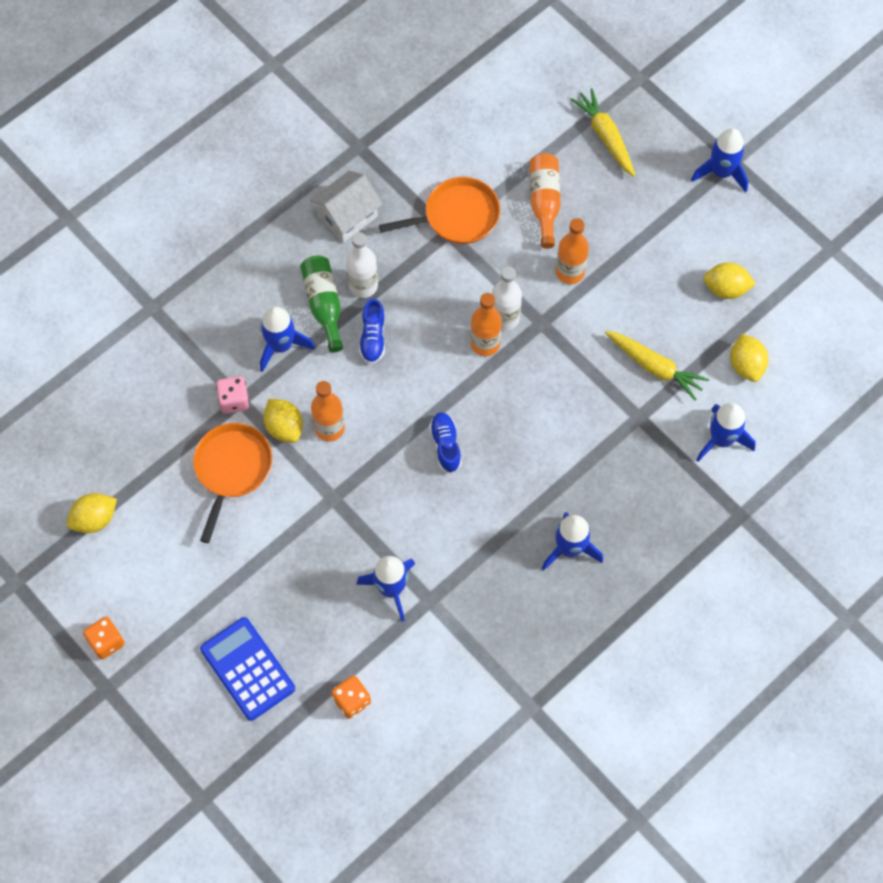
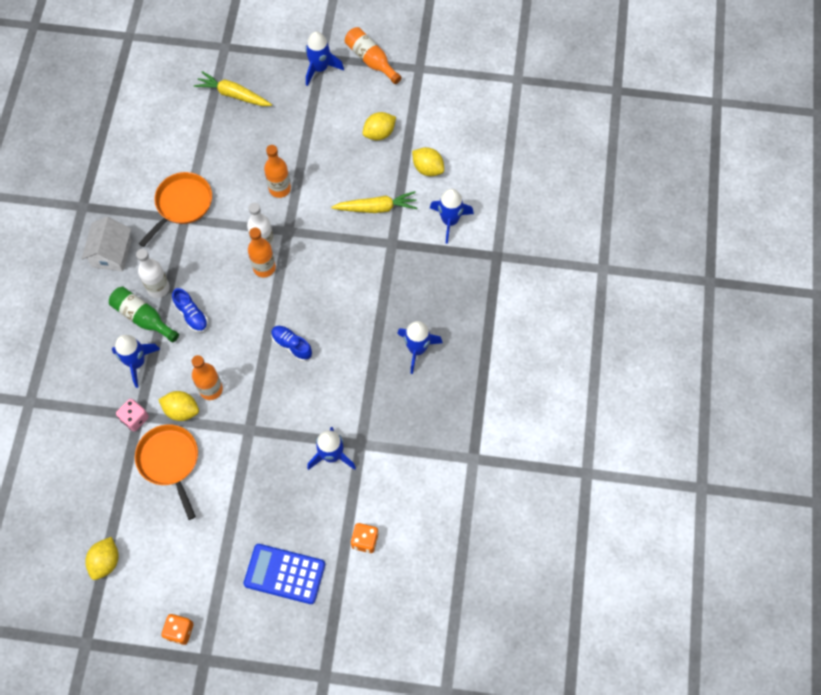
camera: 40 degrees left, 0 degrees up
orange bottle [530,153,561,249] -> orange bottle moved to [345,27,402,84]

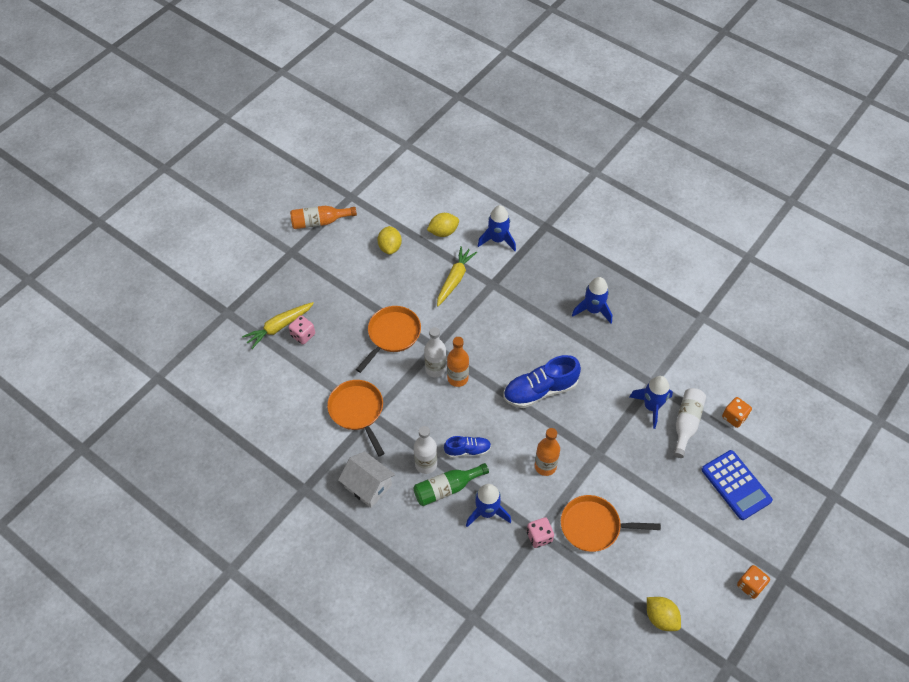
camera: 60 degrees left, 10 degrees down
yellow lemon [159,391,199,421] -> none
blue calculator [243,544,325,604] -> blue calculator turned 75 degrees counterclockwise [701,450,773,520]
orange bottle [264,145,291,198] -> orange pan [356,306,421,373]
blue shoe [271,326,313,361] -> blue shoe [503,355,581,408], size x1.76
blue rocket [305,31,344,86] -> none
none -> pink dice [288,315,315,345]
none -> white bottle [673,388,706,458]

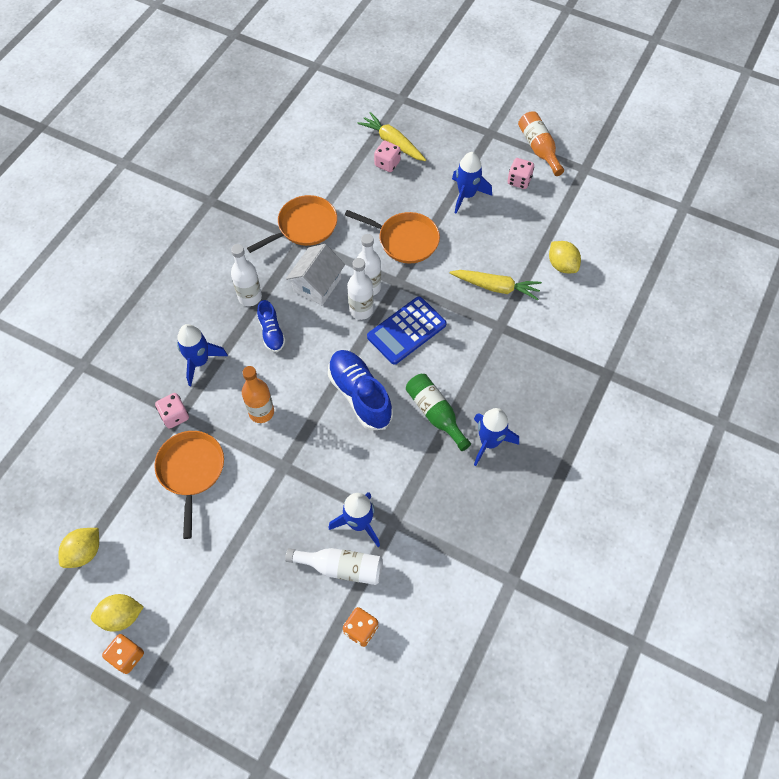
camera: 80 degrees right, 5 degrees up
white house [338,451,395,508] -> white house moved to [286,244,345,305]
yellow lemon [377,226,402,255] -> yellow lemon moved to [91,594,144,632]
green bottle [413,463,489,506] -> green bottle moved to [406,374,471,451]
orange bottle [447,337,469,387] -> white bottle [347,258,373,320]
blue rocket [478,205,516,251] -> blue rocket moved to [452,152,492,214]
blue calculator [701,450,773,520] -> blue calculator moved to [367,296,447,365]
none -> pink dice [508,158,534,189]

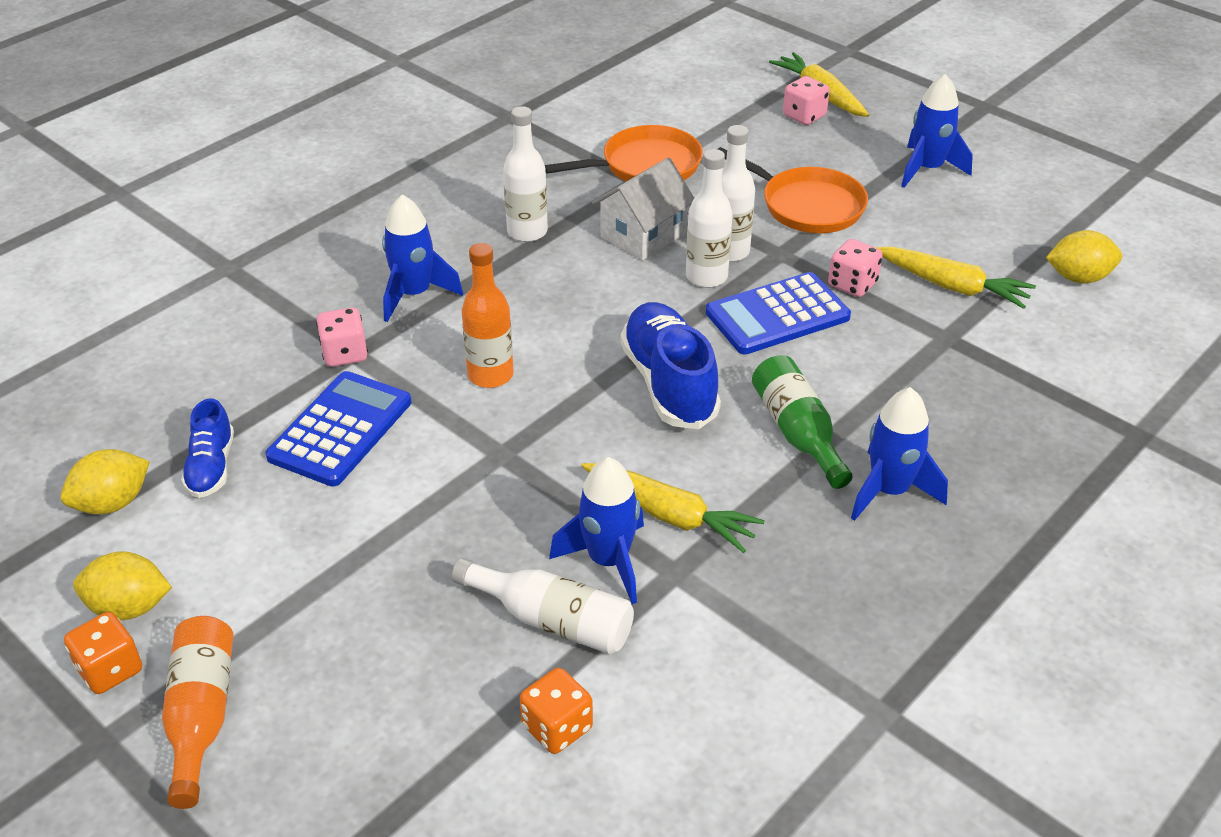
camera: 15 degrees right, 20 degrees down
orange pan [154,431,224,539] -> blue calculator [265,371,412,487]
blue shoe [257,300,286,352] -> blue shoe moved to [181,398,234,498]
pink dice [508,158,534,189] -> pink dice moved to [828,239,883,297]
orange bottle [518,111,564,176] -> orange bottle moved to [162,616,233,809]
yellow lemon [549,241,581,273] -> yellow lemon turned 75 degrees counterclockwise [1046,230,1122,283]
none -> yellow carrot [581,463,765,553]

